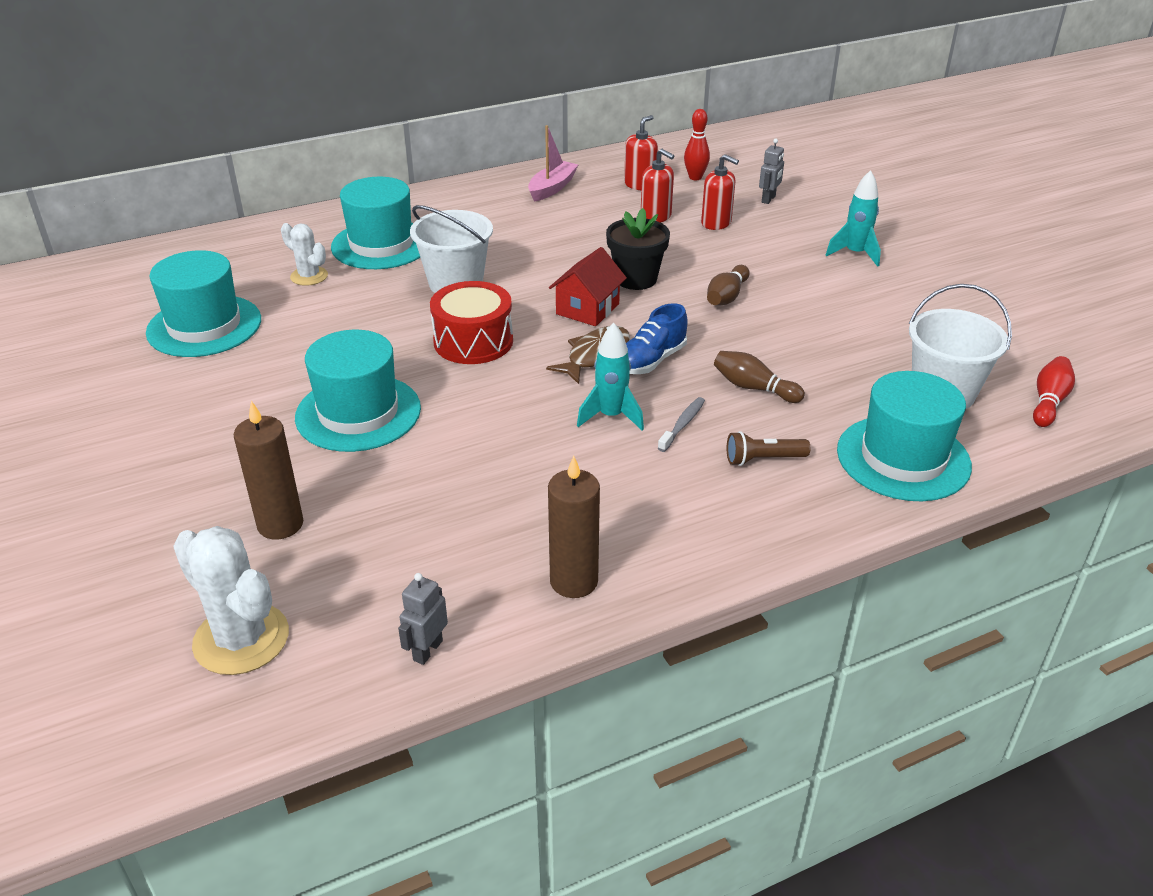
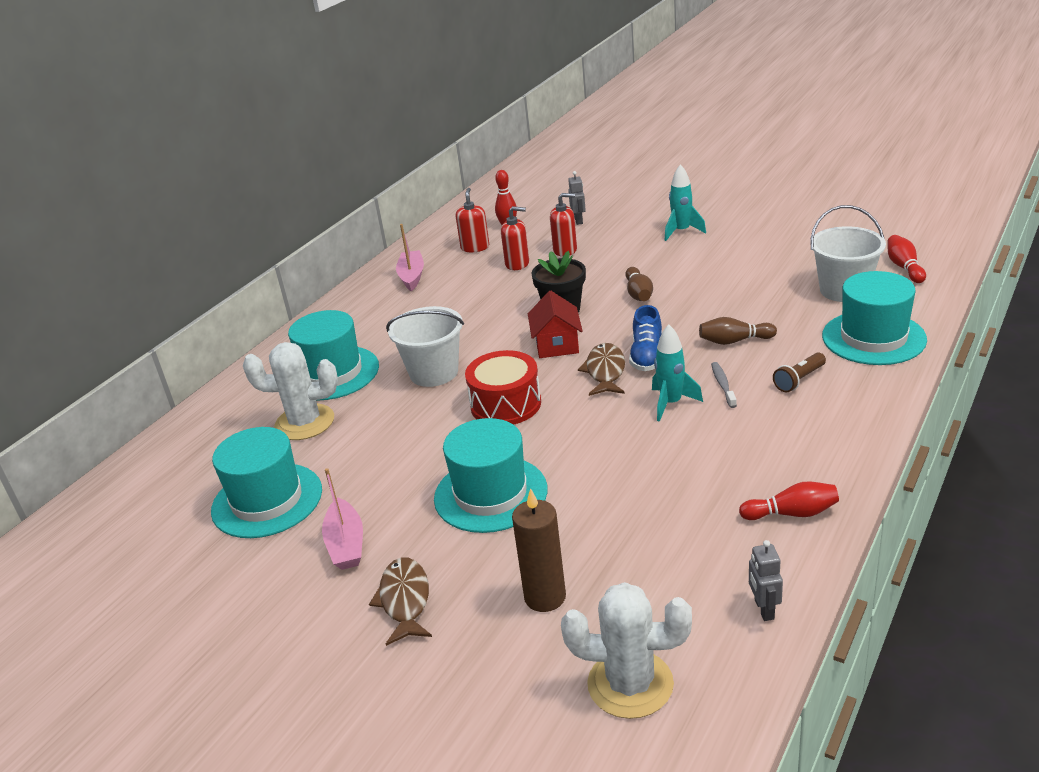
camera: 30 degrees left, 5 degrees down
white cactus [281,223,328,286] -> white cactus [243,342,338,440], size x1.67
brown candle [548,456,600,598] -> red bowling pin [739,482,839,520]
none -> pink boat [322,468,363,570]
none -> brown fish [369,558,432,646]

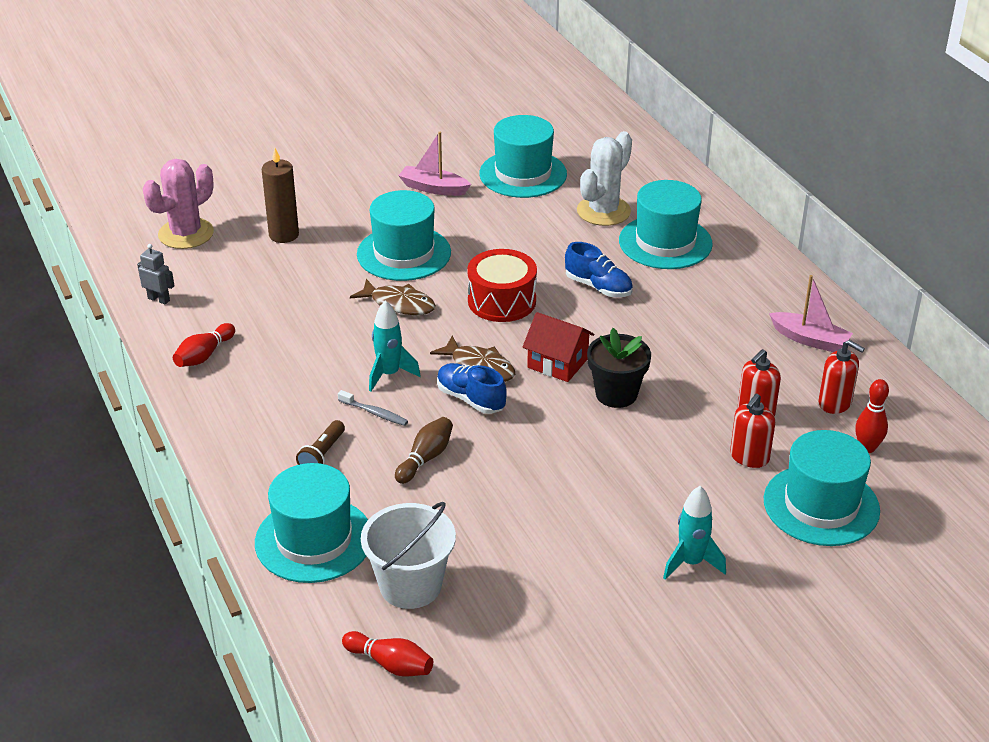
camera: 120 degrees right, 5 degrees up
brown fish [369,558,432,646] -> brown fish moved to [350,279,436,315]
white bucket [386,306,464,387] -> blue shoe [565,242,633,297]
white cactus [561,582,692,719] -> pink cactus [143,159,214,249]
grey robot [568,171,586,225] -> turquoise hat [764,430,880,546]
brown bowling pin [625,267,653,301] -> none
brown flashlight [773,352,826,392] -> brown flashlight turned 150 degrees counterclockwise [296,420,345,465]

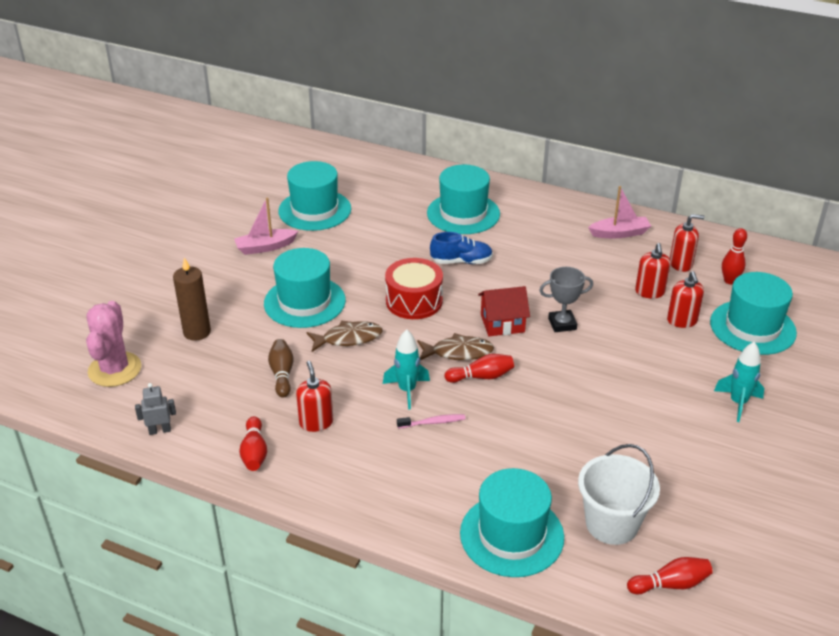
camera: 40 degrees left, 0 degrees up
brown flashlight [296,420,345,465] -> none
grey toothbrush [338,390,408,426] -> pink toothbrush [397,414,465,428]
brown bowling pin [395,417,453,484] -> brown bowling pin moved to [268,339,293,398]
blue shoe [437,363,507,414] -> red bowling pin [444,354,514,383]
white cactus [577,131,632,226] -> none
black flower pot [587,328,651,408] -> grey trophy [539,267,593,332]
none -> red soap dispenser [296,361,333,432]

